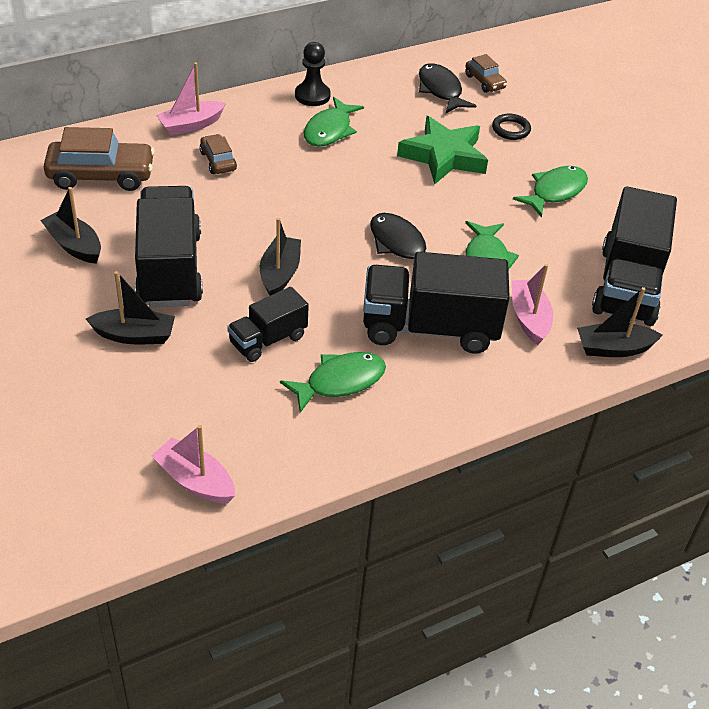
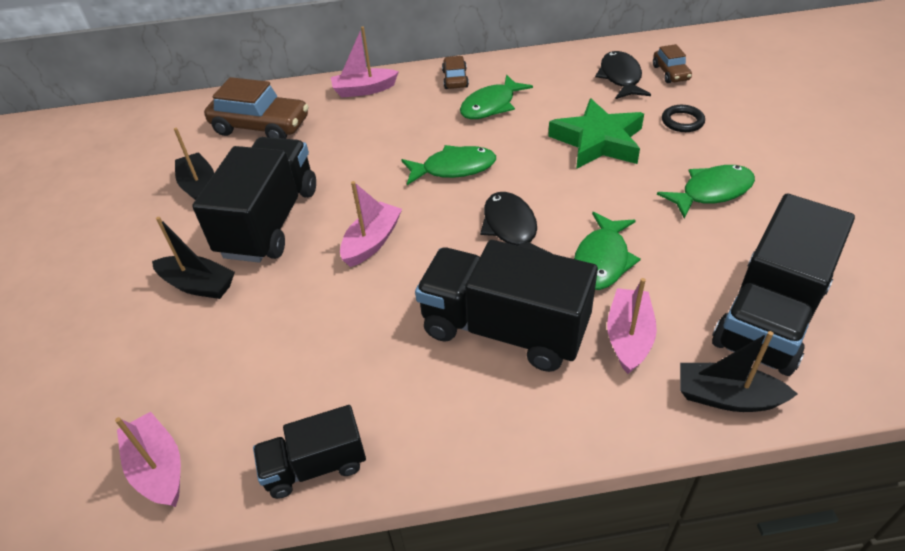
camera: 25 degrees right, 0 degrees up
brown car [200,134,237,174] -> brown car moved to [442,56,469,89]
black truck [227,287,309,362] -> black truck moved to [253,405,366,499]
black boat [260,218,301,296] -> pink boat [340,181,402,267]
green fish [280,352,386,413] -> green fish moved to [402,145,496,185]
black pawn [295,42,331,106] -> none

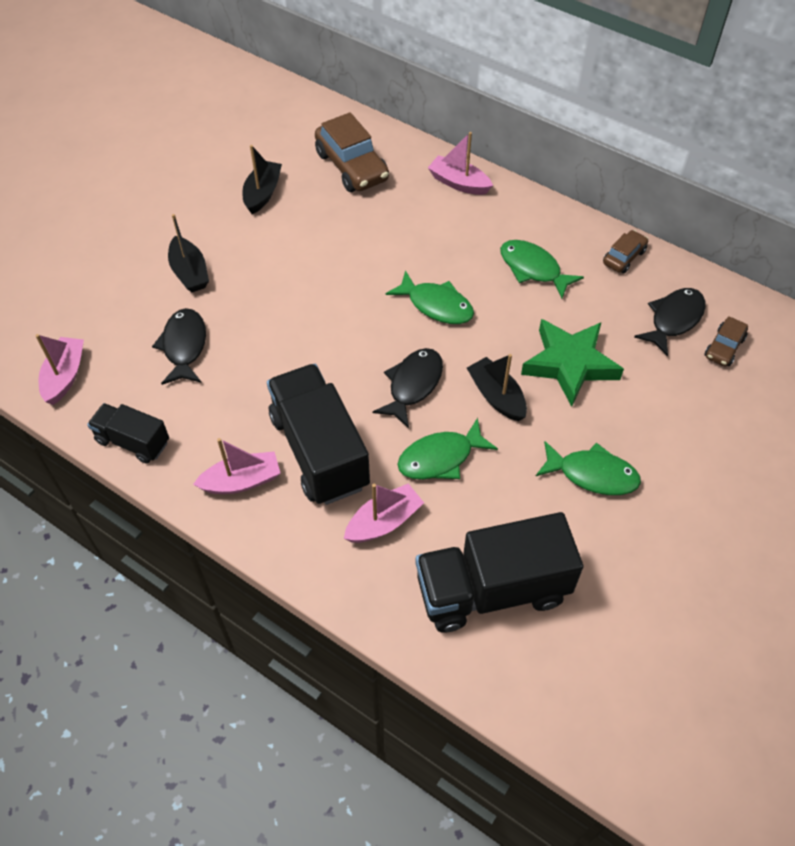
camera: 40 degrees right, 10 degrees up
black truck [192,137,316,263] -> none
pink boat [340,181,402,267] -> pink boat moved to [193,438,280,494]
brown car [442,56,469,89] -> brown car moved to [603,230,649,273]
green fish [460,75,533,119] -> green fish turned 45 degrees clockwise [500,240,584,298]
black ring [662,105,705,132] -> none
black boat [680,331,797,412] -> black boat moved to [467,354,527,421]
none -> black fish [152,308,206,385]

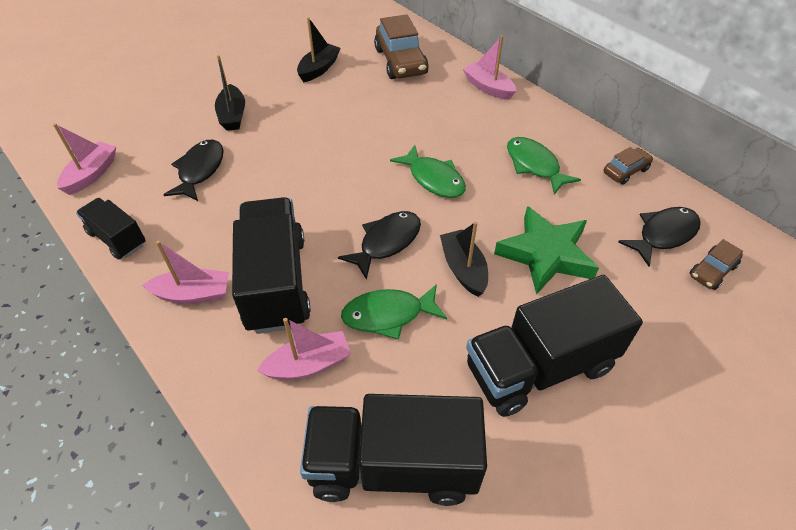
camera: 15 degrees right, 5 degrees down
green fish [536,441,641,495] -> black truck [466,275,643,417]

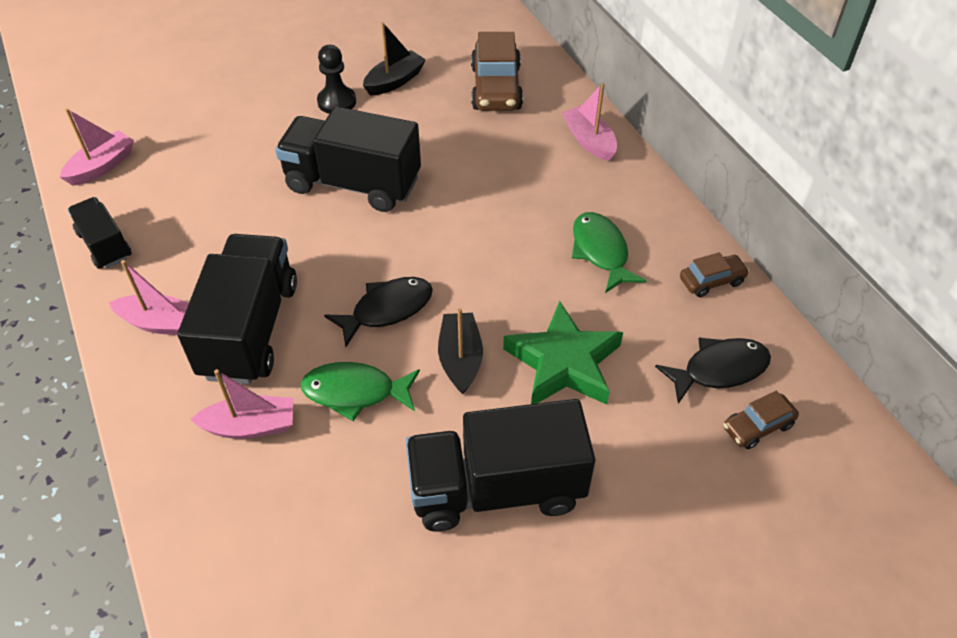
camera: 15 degrees right, 0 degrees up
black fish [163,140,224,201] -> none
black boat [215,55,245,131] -> none
black truck [300,394,487,506] -> black truck moved to [275,106,421,212]
green fish [390,145,466,198] -> none
none -> black pawn [317,45,356,114]

